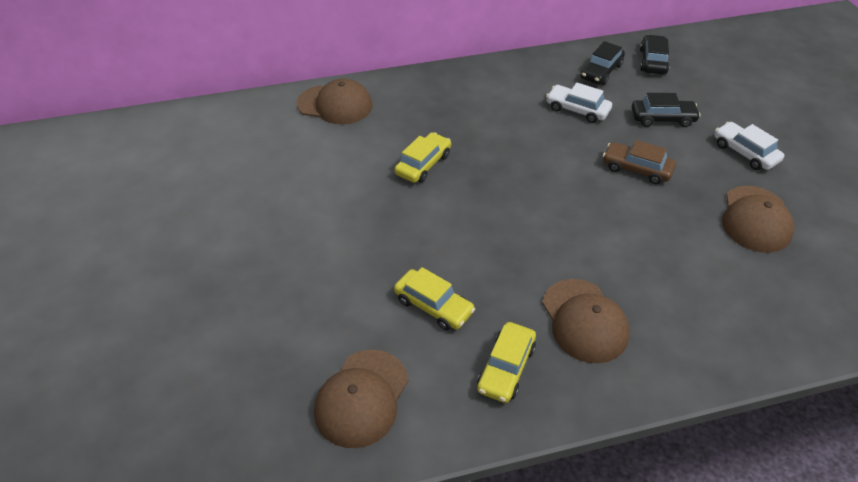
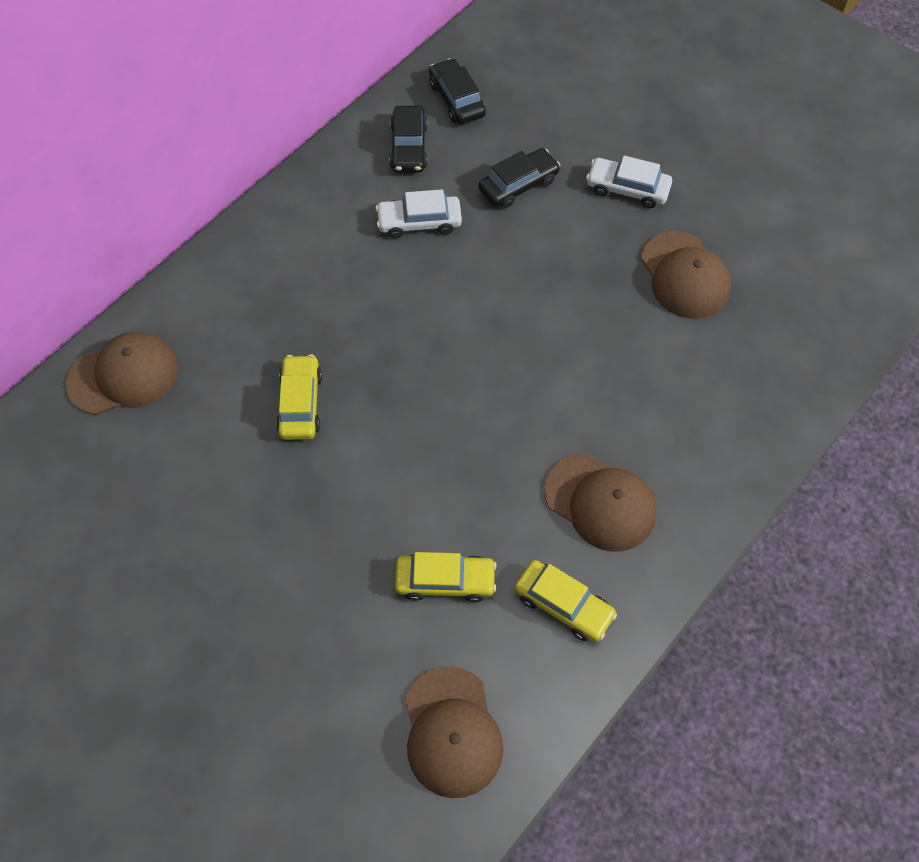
camera: 35 degrees left, 15 degrees up
yellow car [477,322,536,403] -> yellow car turned 45 degrees counterclockwise [514,560,617,642]
brown car [603,140,676,184] -> none

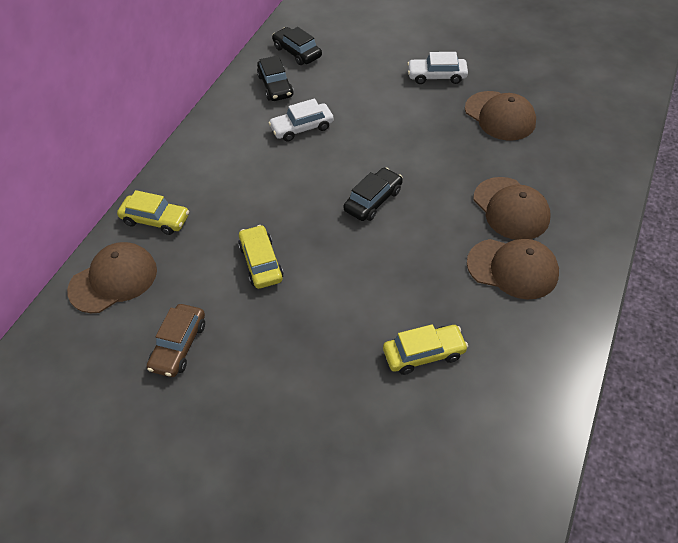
camera: 15 degrees left, 10 degrees down
brown cap [405,666,503,798] -> brown cap moved to [474,177,550,240]
black car [478,148,560,208] -> black car moved to [343,167,403,221]
yellow car [514,560,617,642] -> yellow car moved to [117,190,189,235]
none -> brown car [147,304,205,377]

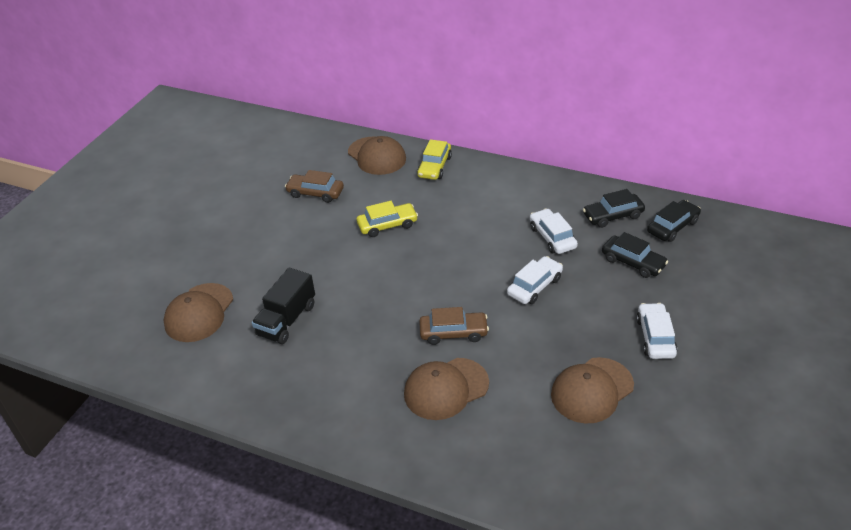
camera: 90 degrees right, 10 degrees down
black car [343,167,403,221] -> black car moved to [602,232,668,278]
yellow car [383,324,468,375] -> black truck [252,268,315,344]
brown cap [467,239,559,299] -> brown cap moved to [164,283,233,342]
none -> brown car [419,307,489,345]
none -> white car [507,256,563,304]

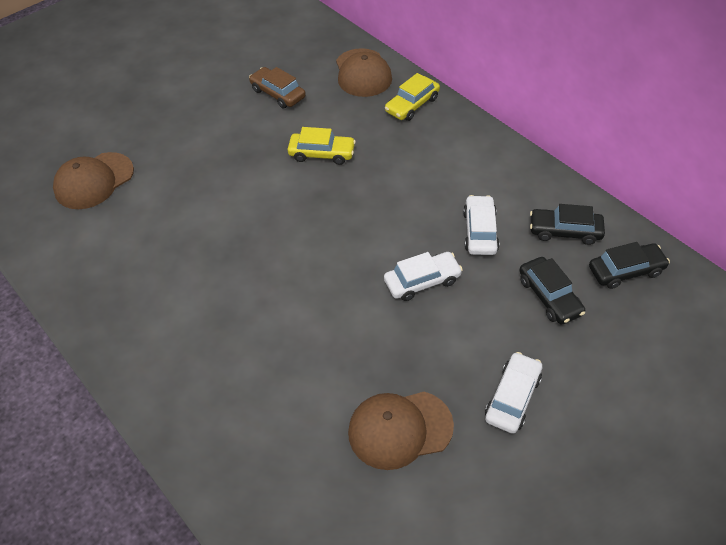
camera: 25 degrees right, 10 degrees up
black truck [252,268,315,344] -> none
brown cap [404,358,489,420] -> none
brown car [419,307,489,345] -> none

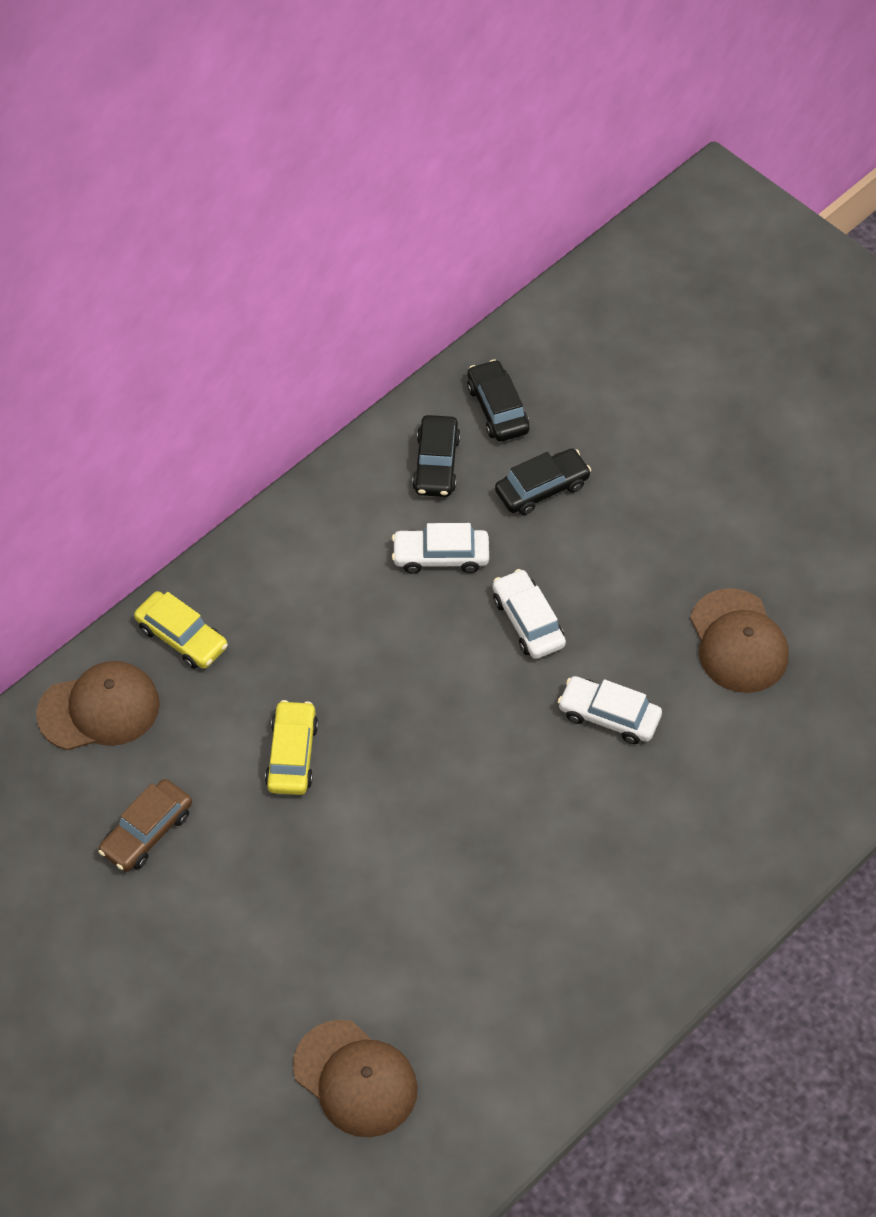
camera: 95 degrees left, 5 degrees up
white car [485,352,542,434] -> white car moved to [558,676,662,744]

